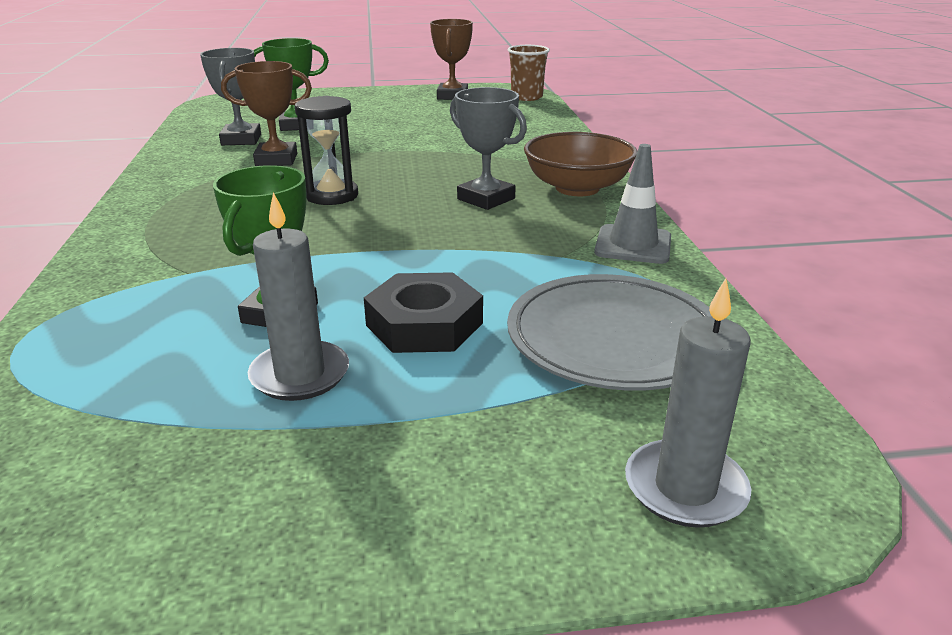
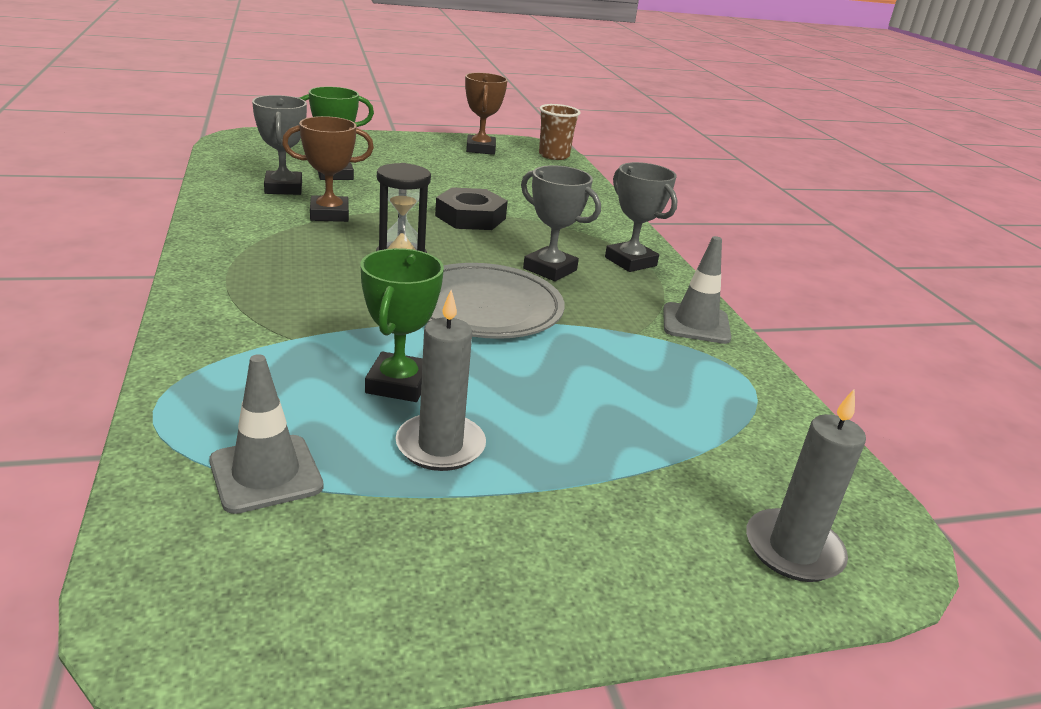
camera: 10 degrees left, 0 degrees up
black nut [364,272,483,353] -> black nut moved to [435,187,508,230]
grey plate [507,274,712,391] -> grey plate moved to [428,263,565,339]
brown bowl [524,132,637,196] -> grey trophy [605,162,678,272]
none -> grey traffic cone [209,354,324,514]

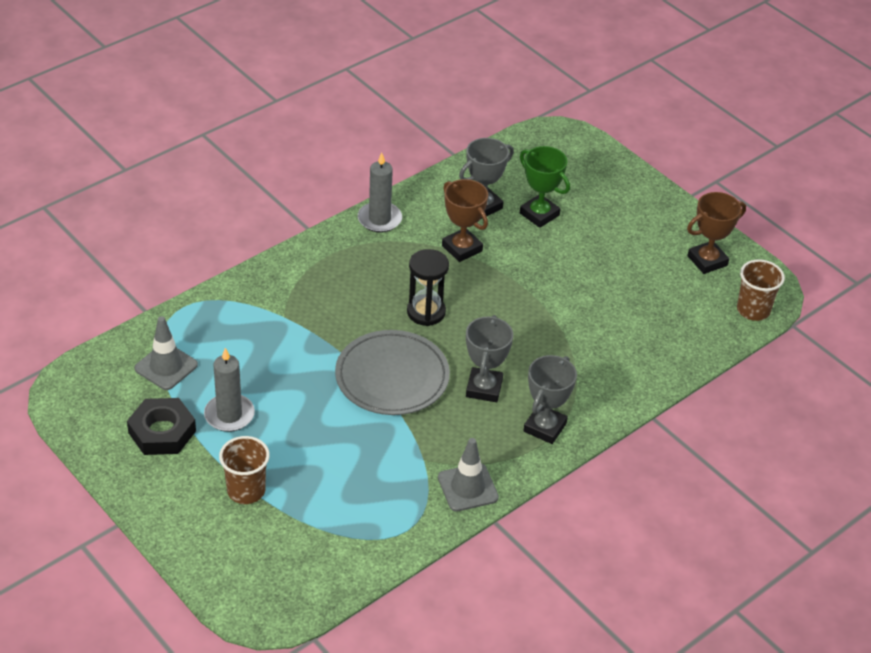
camera: 65 degrees right, 15 degrees up
green trophy [360,248,444,402] -> none
black nut [435,187,508,230] -> black nut moved to [127,398,196,455]
grey candle [746,388,866,582] -> grey candle moved to [358,153,402,233]
none -> brown cup [219,436,270,504]

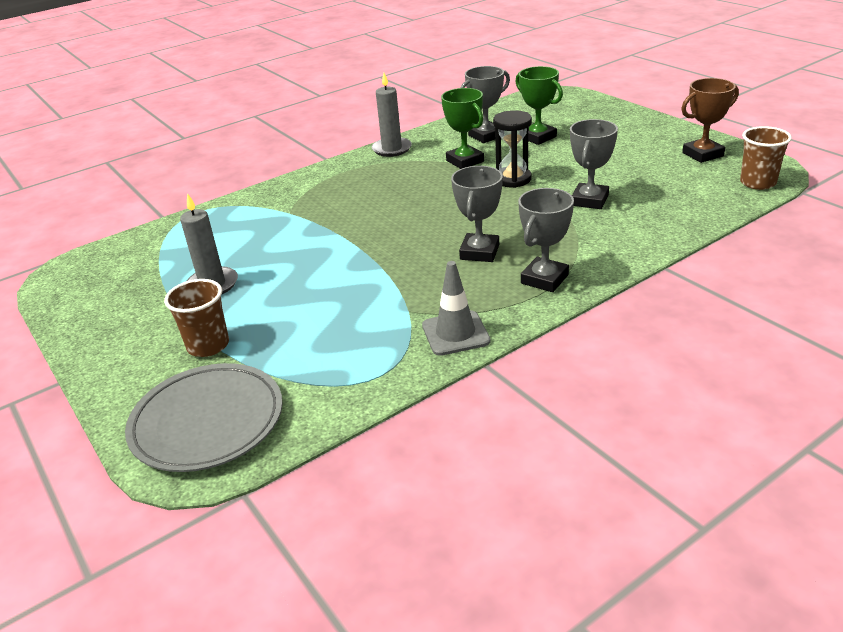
camera: 10 degrees right, 10 degrees down
black nut [127,398,196,455] -> none
grey traffic cone [134,316,198,390] -> none
grey plate [335,330,450,415] -> grey plate moved to [125,363,283,472]
black hourglass [407,249,449,326] -> black hourglass moved to [493,110,532,188]
brown trophy [442,179,488,262] -> green trophy [441,88,484,169]
none -> grey trophy [570,119,618,209]

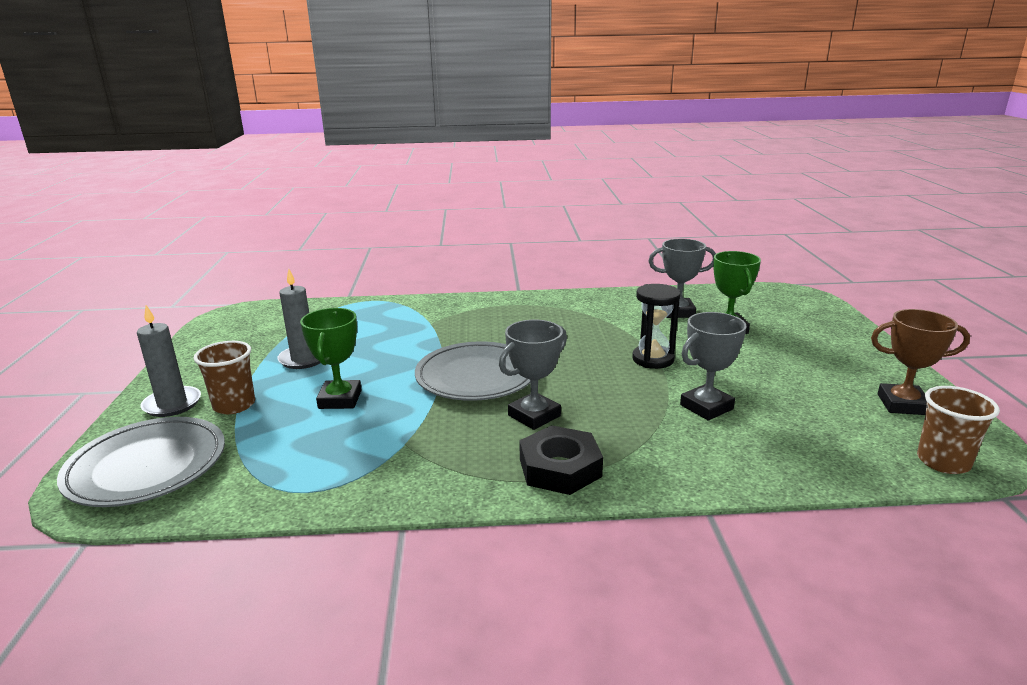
camera: 30 degrees right, 10 degrees down
grey candle [372,73,412,157] -> grey candle moved to [137,305,201,417]
grey traffic cone [422,261,490,356] -> none
green trophy [441,88,484,169] -> green trophy moved to [300,308,362,409]
grey trophy [518,188,574,292] -> black nut [519,425,603,495]
none -> grey plate [415,342,530,401]

